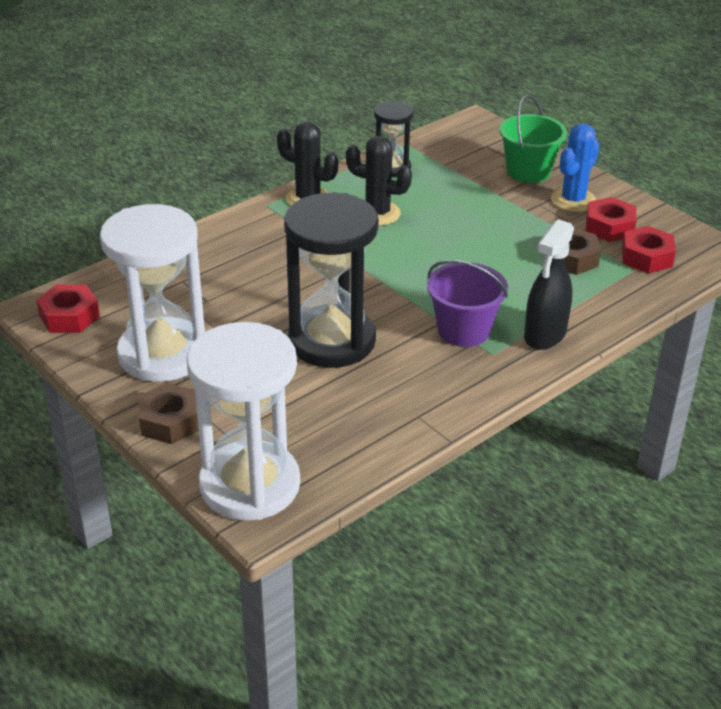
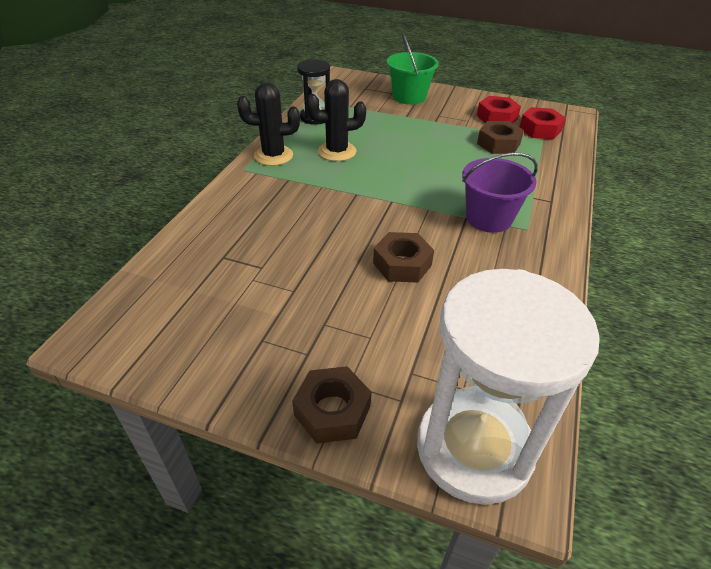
camera: 30 degrees left, 5 degrees up
red nut [36,284,100,333] -> none
white hourglass [100,204,205,382] -> none
black hourglass [284,193,379,368] -> brown nut [373,232,434,283]
black spray bottle [524,219,574,350] -> none
blue cactus [551,123,600,212] -> none

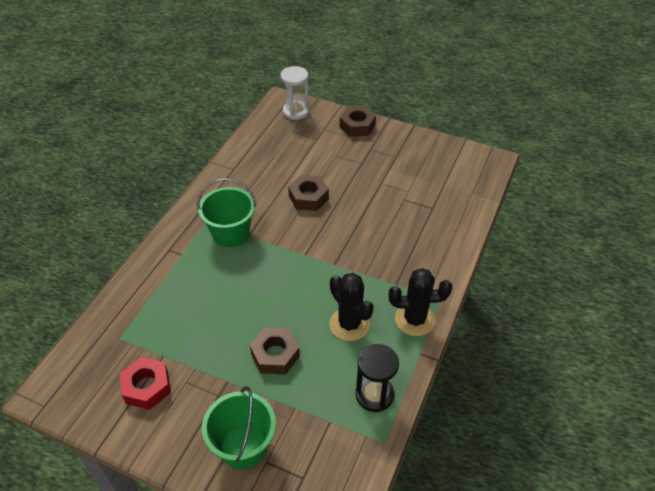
camera: 175 degrees left, 5 degrees up
black cactus [306,79,366,161] -> black cactus turned 60 degrees clockwise [330,273,374,341]
white hourglass [417,269,600,505] -> white hourglass [281,66,309,120], size x0.53
purple bucket [462,152,538,233] -> green bucket [197,178,256,247]
brown nut [477,121,524,154] -> brown nut moved to [250,328,300,375]
red nut [519,107,566,139] -> none

